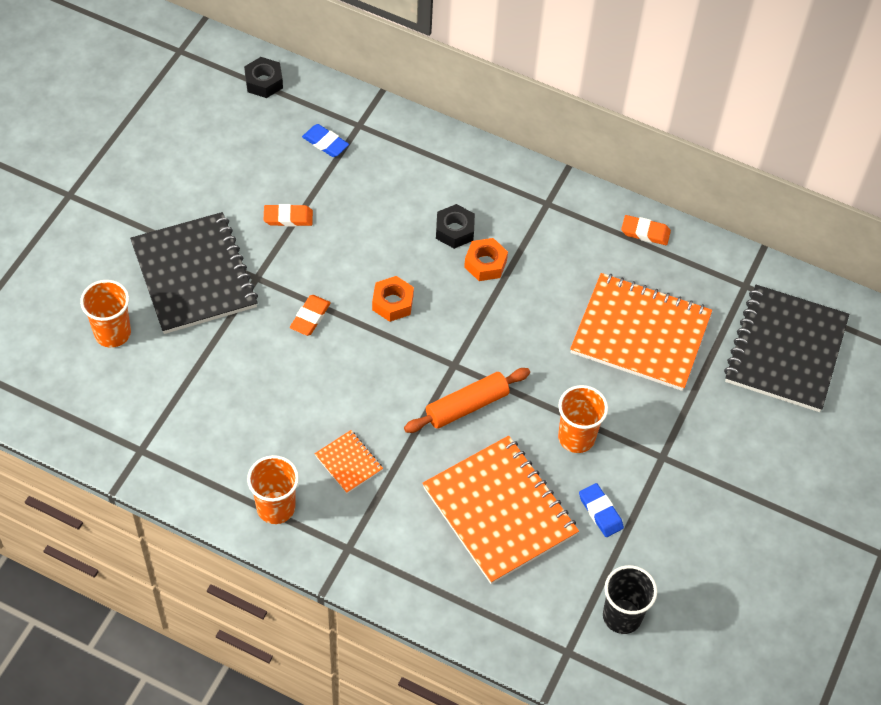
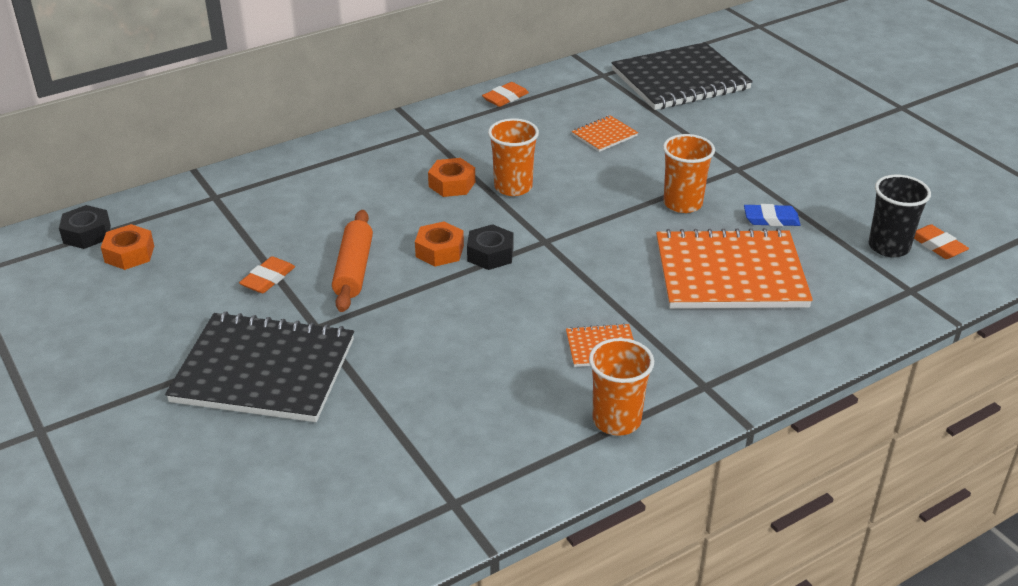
camera: 55 degrees left, 20 degrees down
orange cup [80,280,131,348] -> orange cup moved to [488,118,539,196]
orange eraser [290,295,331,336] -> orange eraser moved to [914,224,969,259]
blue eraser [302,124,349,157] -> none
orange rolling pin [404,368,530,433] -> orange rolling pin moved to [332,210,373,312]
black nut [436,204,475,249] -> black nut moved to [467,224,513,270]
orange notebook [570,273,712,391] -> orange notebook [571,115,638,152], size x0.44
black notebook [724,285,849,412] -> black notebook turned 75 degrees counterclockwise [611,42,753,110]
none -> orange nut [101,224,154,270]

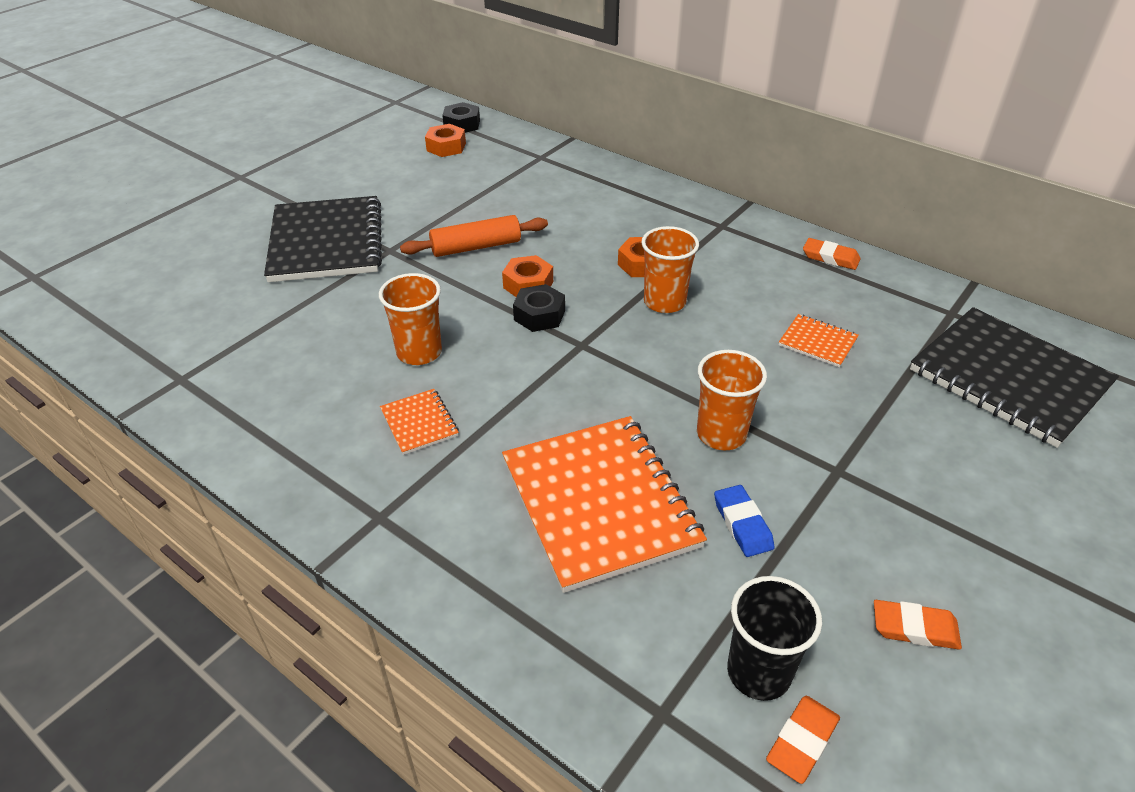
camera: 70 degrees right, 5 degrees up
orange eraser [239,256,295,293] -> orange eraser moved to [874,600,962,650]
orange cup [589,338,654,436] -> orange cup moved to [379,273,442,365]

